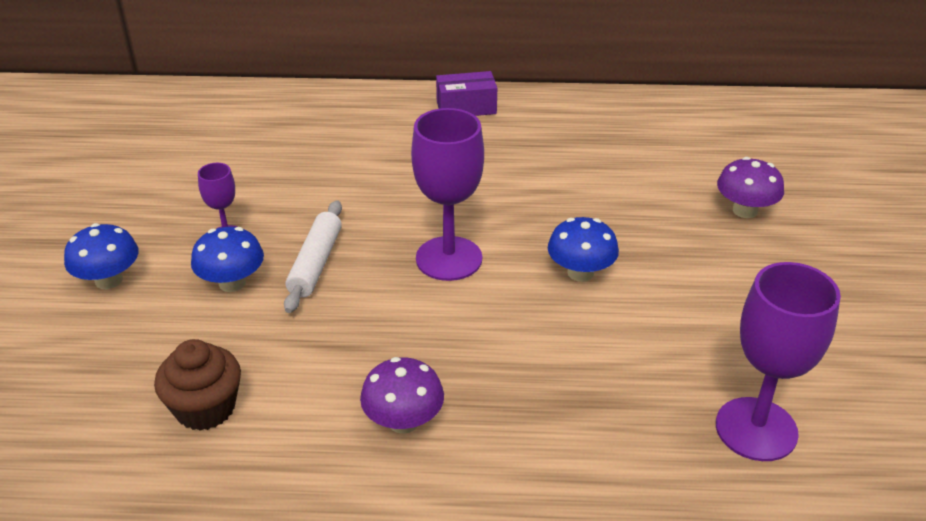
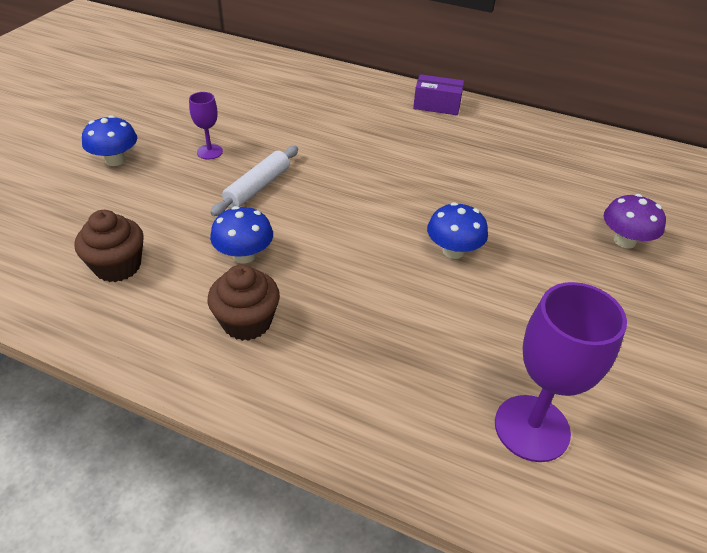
camera: 20 degrees right, 5 degrees up
blue mushroom [191,227,264,292] -> blue mushroom moved to [210,206,273,264]
purple mushroom [360,357,444,434] -> brown cupcake [208,264,280,341]
purple goblet [411,108,484,281] -> none

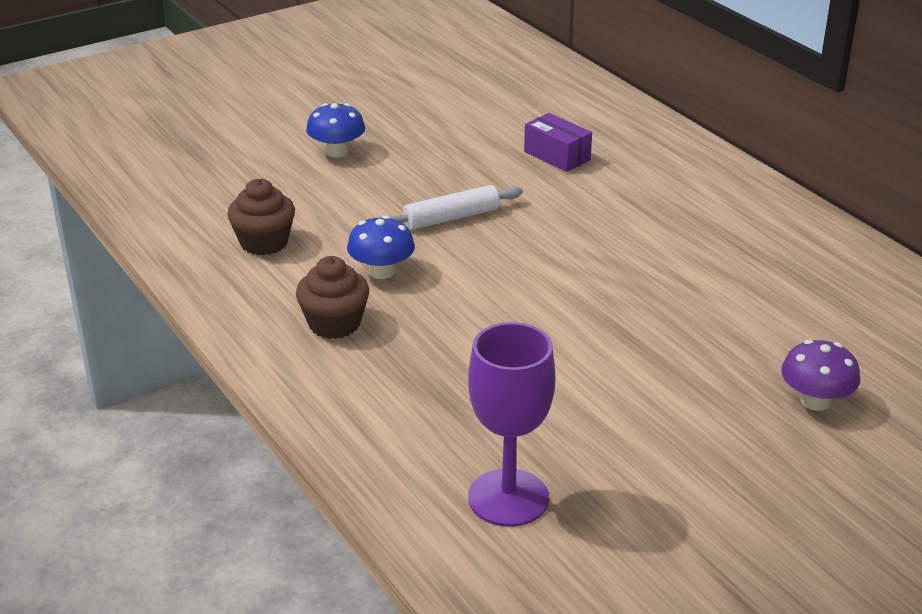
camera: 35 degrees right, 10 degrees down
purple goblet [189,92,223,159] -> none
purple box [413,74,464,115] -> purple box moved to [524,113,592,172]
blue mushroom [427,202,488,259] -> none

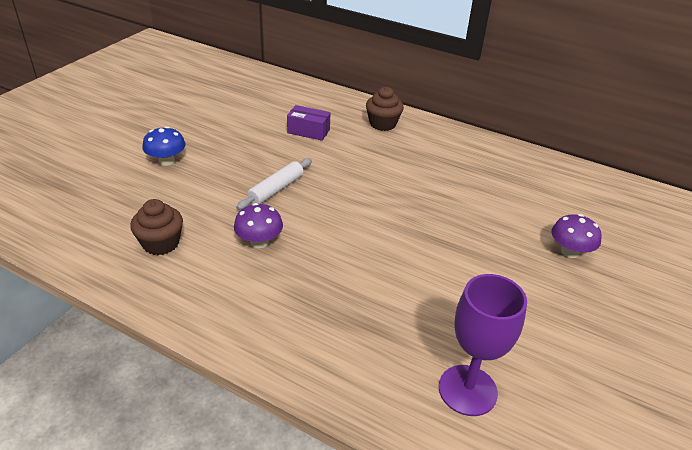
camera: 30 degrees left, 5 degrees up
brown cupcake [296,256,369,339] -> brown cupcake moved to [366,87,404,131]
blue mushroom [347,216,415,279] -> purple mushroom [234,203,283,248]

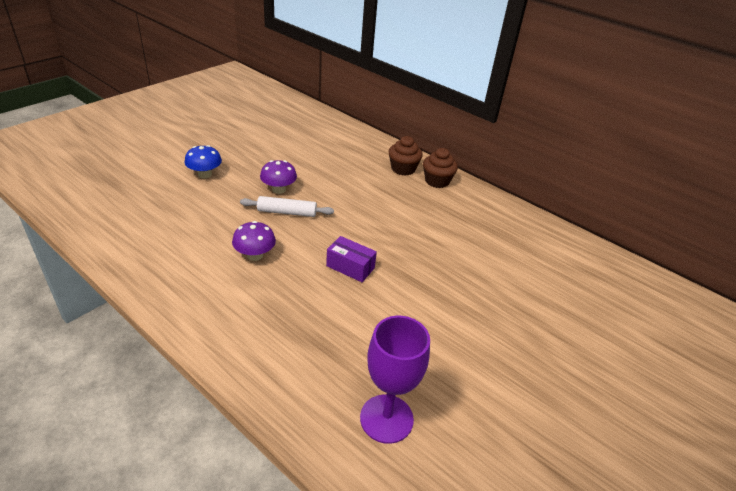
camera: 10 degrees right, 0 degrees up
brown cupcake [130,199,183,255] -> brown cupcake moved to [423,148,458,188]
white rolling pin [236,158,312,210] -> white rolling pin turned 45 degrees clockwise [240,196,334,217]
purple box [287,105,330,141] -> purple box moved to [326,236,377,282]
purple mushroom [552,214,602,258] -> purple mushroom moved to [260,160,297,194]

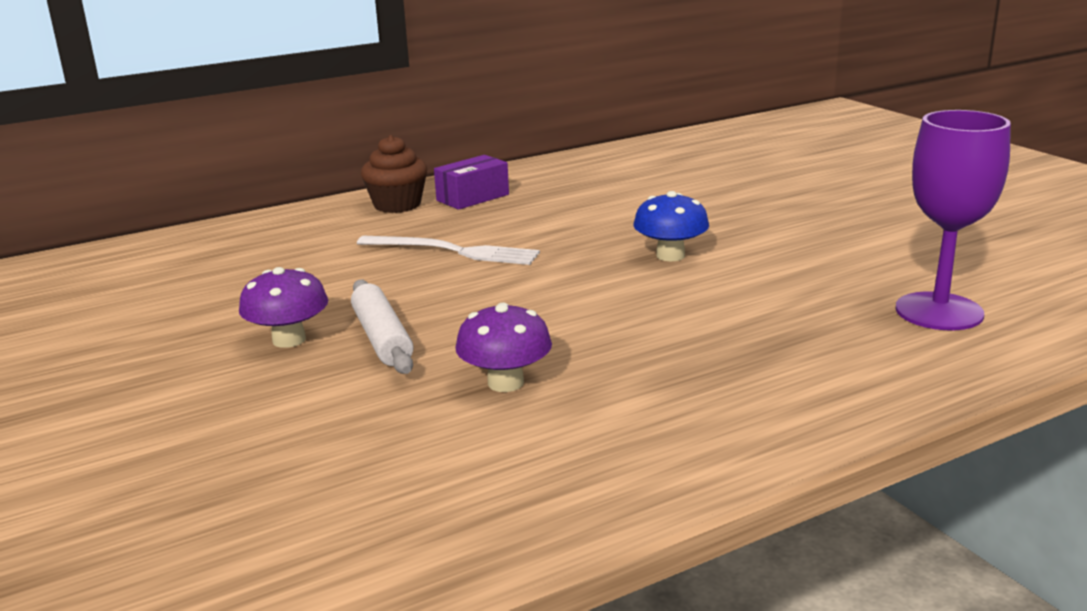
camera: 65 degrees left, 15 degrees down
blue mushroom [185,145,222,178] -> blue mushroom moved to [633,191,709,261]
white rolling pin [240,196,334,217] -> white rolling pin turned 45 degrees counterclockwise [351,280,413,374]
purple box [326,236,377,282] -> purple box moved to [434,155,509,210]
brown cupcake [389,136,423,176] -> none
none -> white fork [357,236,540,265]

